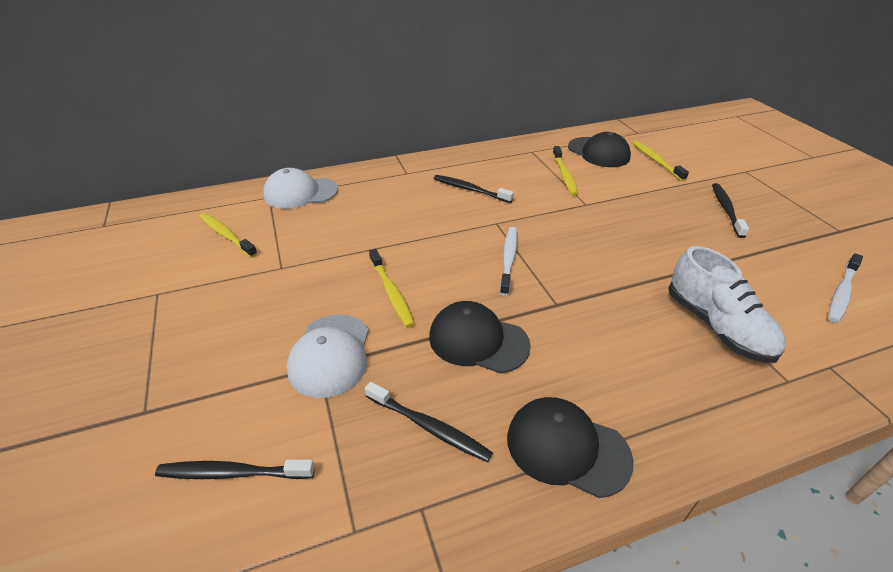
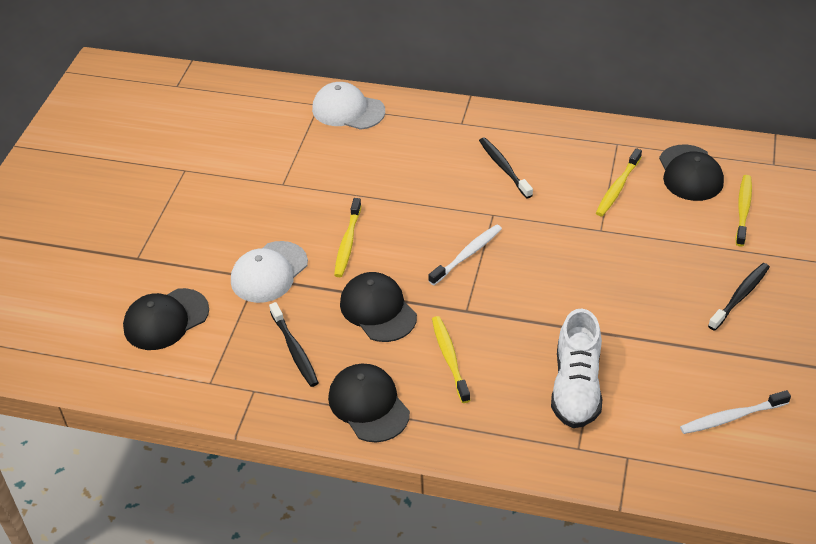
camera: 35 degrees right, 5 degrees up
black toothbrush [155,459,315,479] -> black cap [123,288,209,350]
yellow toothbrush [199,213,258,258] -> yellow toothbrush moved to [432,316,470,403]

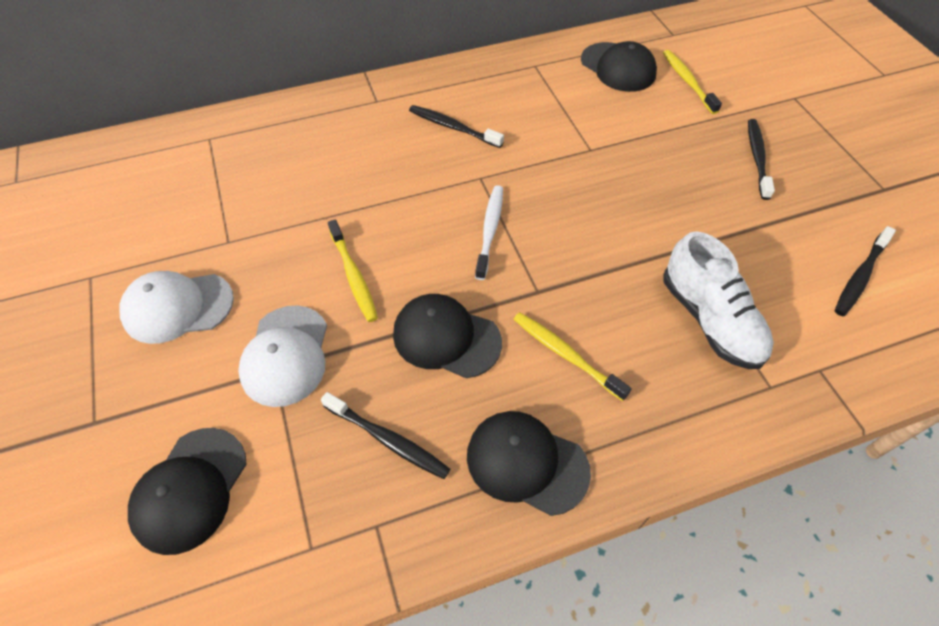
camera: 35 degrees left, 10 degrees up
white cap [312,82,385,130] -> white cap moved to [120,271,234,344]
yellow toothbrush [596,148,642,216] -> none
white toothbrush [680,390,791,434] -> black toothbrush [835,226,896,316]

